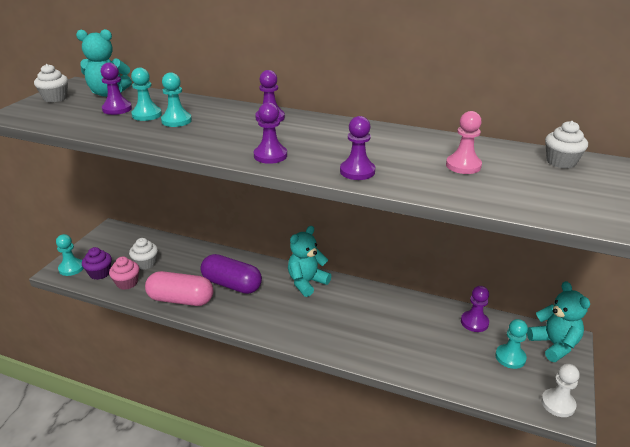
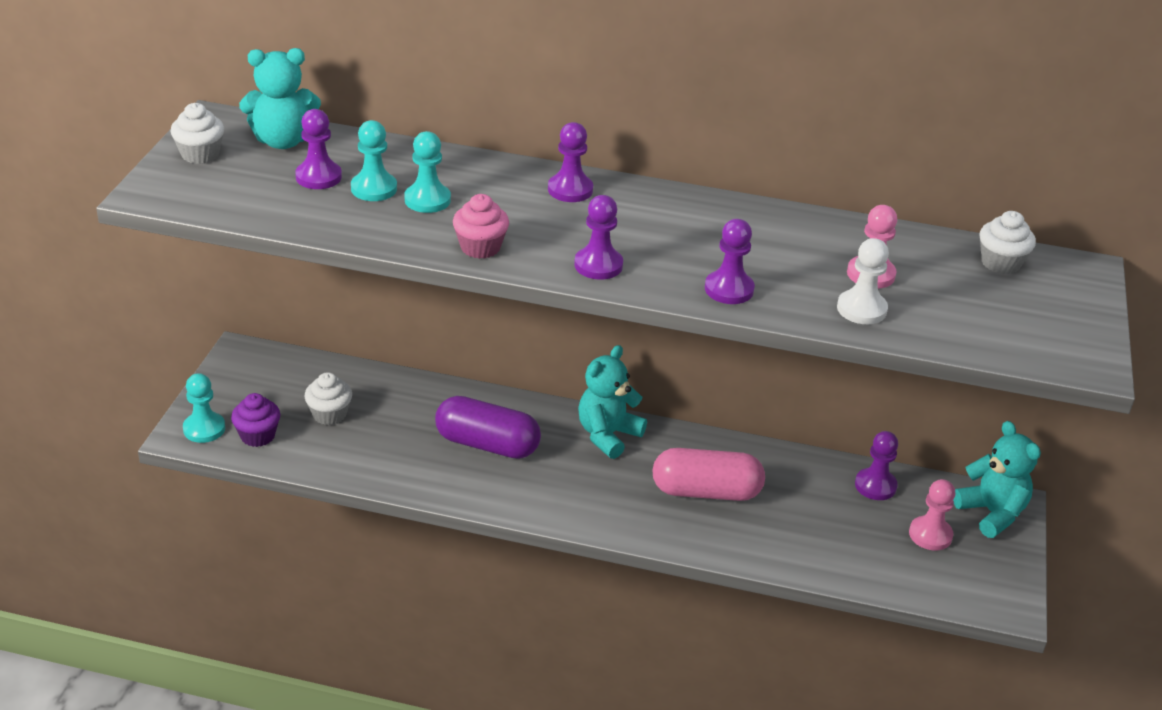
camera: 10 degrees left, 5 degrees up
pink cupcake [109,257,139,290] -> pink cupcake moved to [453,194,509,259]
pink capsule [145,271,213,306] -> pink capsule moved to [652,448,765,501]
turquoise pawn [495,319,528,369] -> pink pawn [909,479,955,551]
white pawn [541,364,580,417] -> white pawn moved to [837,238,889,324]

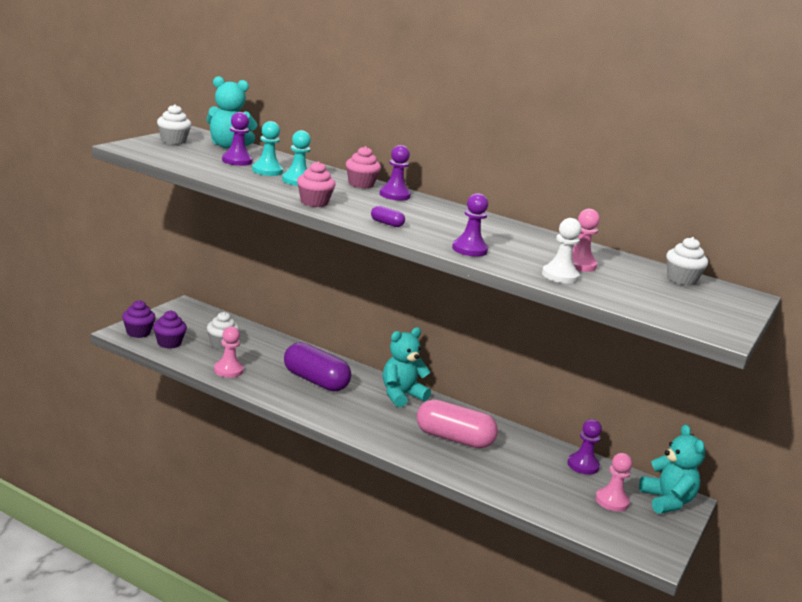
camera: 15 degrees right, 15 degrees down
turquoise pawn [183,373,225,443] -> purple cupcake [122,300,156,338]
purple pawn [574,195,623,280] -> purple capsule [371,206,405,227]
none -> pink pawn [214,326,244,378]
none -> pink cupcake [346,146,381,188]

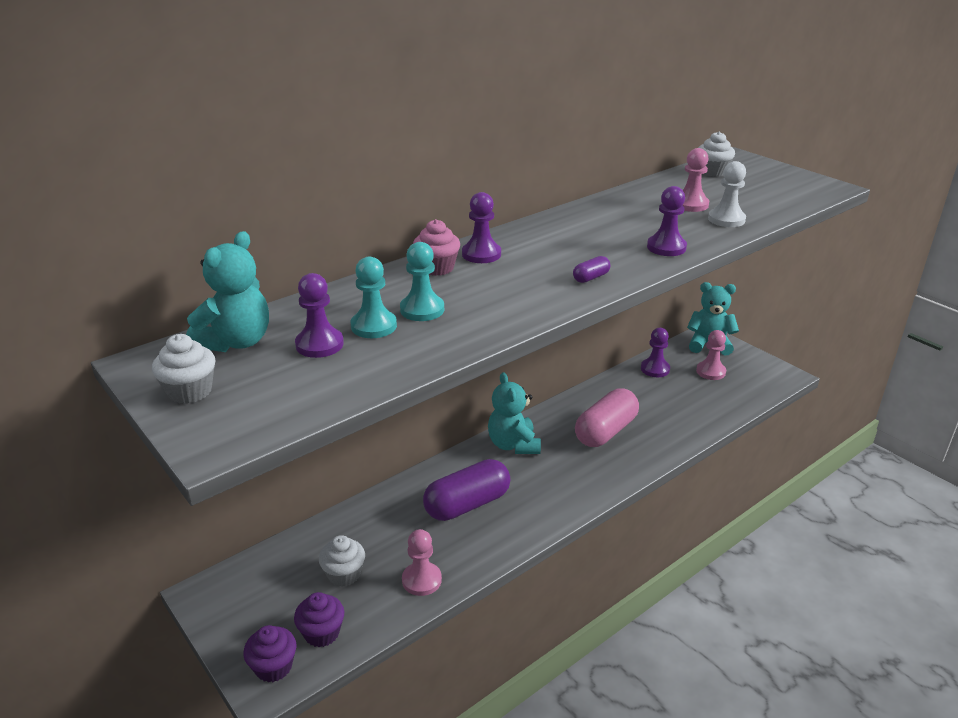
camera: 65 degrees left, 10 degrees up
pink cupcake [297,161,336,207] -> none

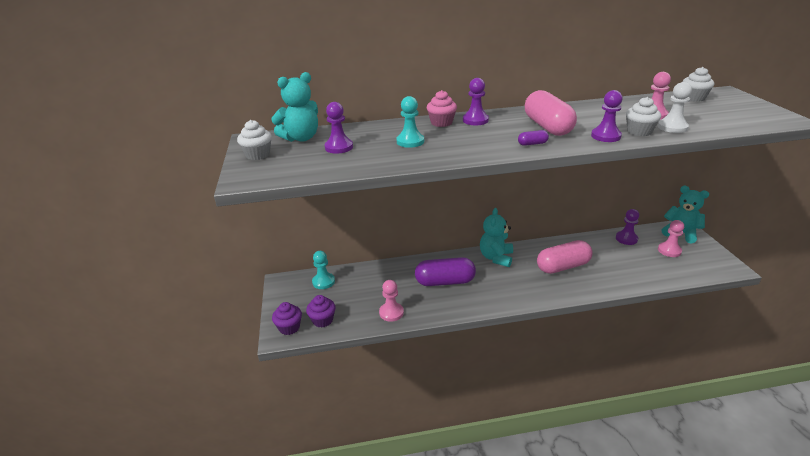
camera: 30 degrees right, 0 degrees up
white cupcake [319,535,365,587] -> white cupcake moved to [626,97,661,136]
turquoise pawn [351,257,397,338] -> turquoise pawn moved to [312,251,335,289]
none -> pink capsule [525,90,577,136]

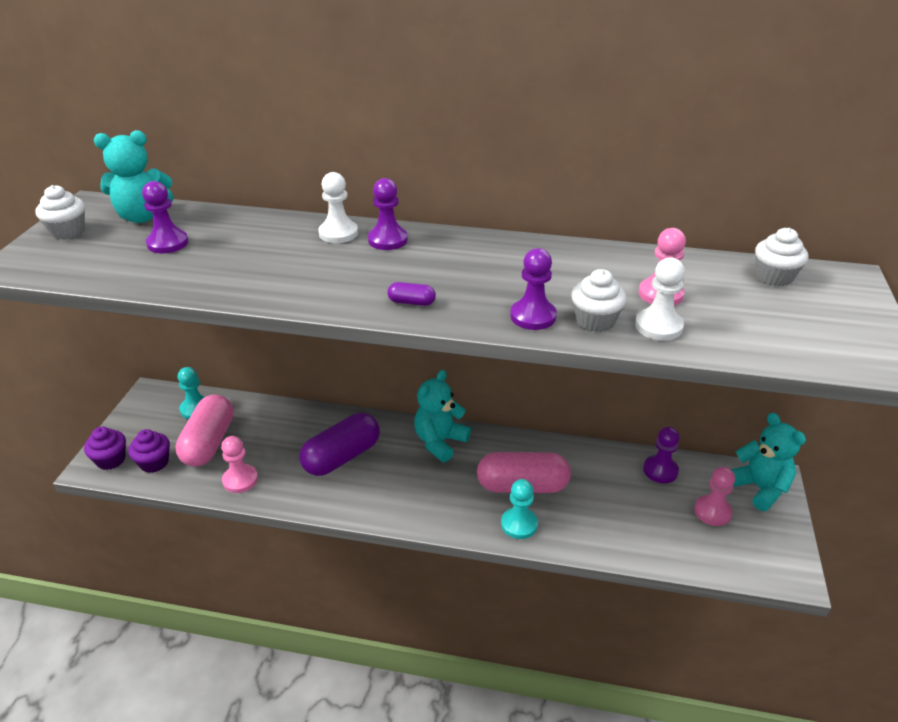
camera: 20 degrees right, 5 degrees up
turquoise pawn [396,96,424,148] -> turquoise pawn moved to [501,479,538,539]
purple capsule [415,257,476,286] -> purple capsule turned 60 degrees counterclockwise [299,413,380,476]
pink cupcake [427,90,457,127] -> white pawn [319,172,358,243]
pink capsule [525,90,577,136] -> pink capsule moved to [175,394,234,466]

